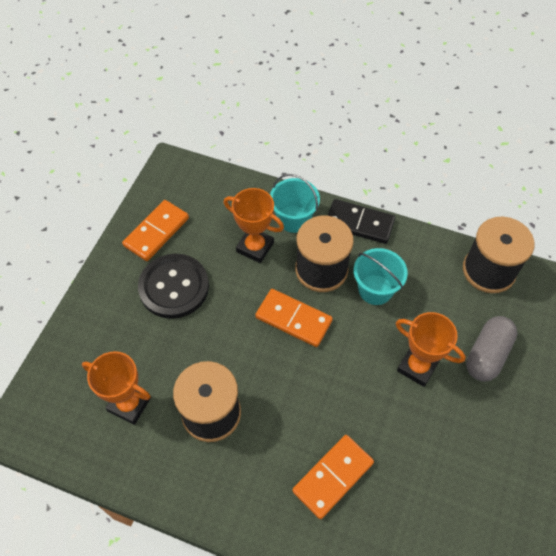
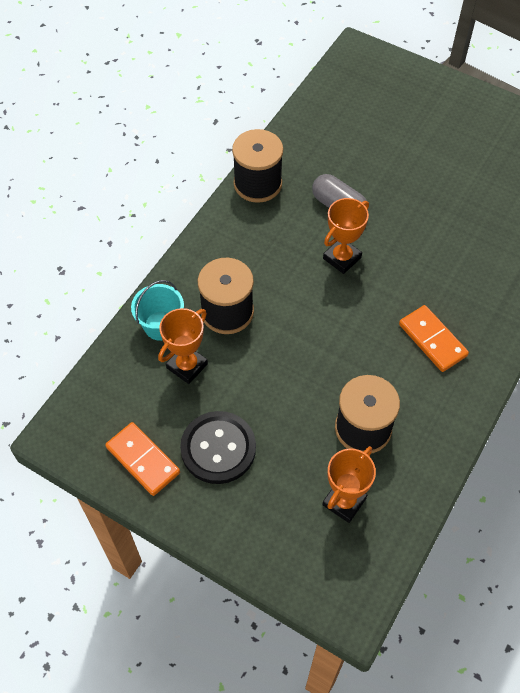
camera: 80 degrees left, 0 degrees up
orange domino [255,289,333,347] -> none
black domino [327,199,395,244] -> none
turquoise bucket [354,248,408,305] -> none

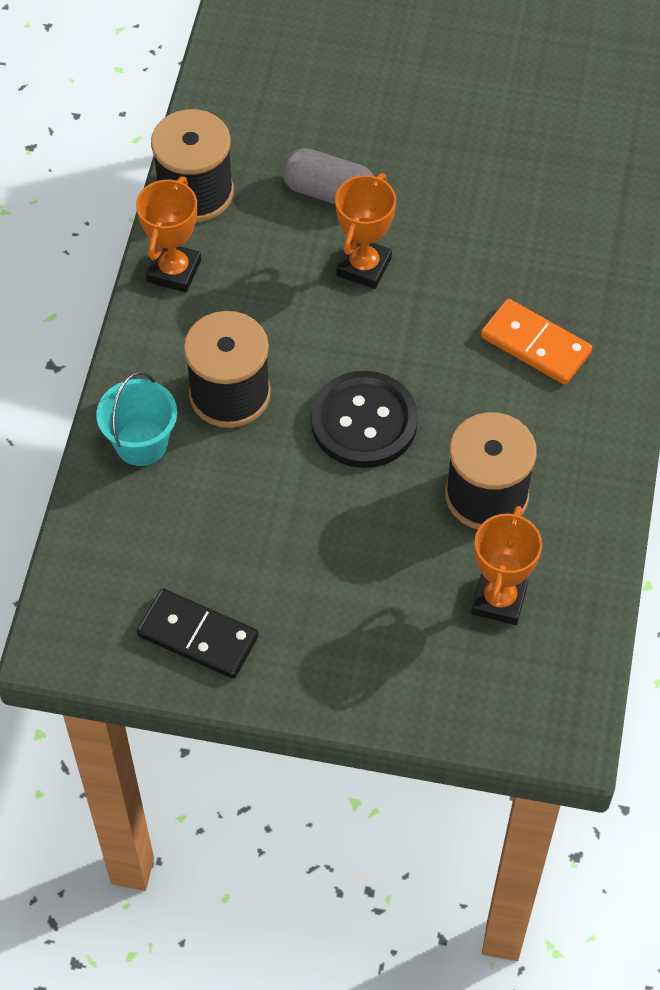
camera: 20 degrees left, 0 degrees up
orange domino [105,422,180,496] -> black domino [137,589,259,679]
orange trophy [158,308,208,384] -> orange trophy moved to [136,177,201,293]
black button [180,411,256,484] -> black button moved to [311,371,418,468]

